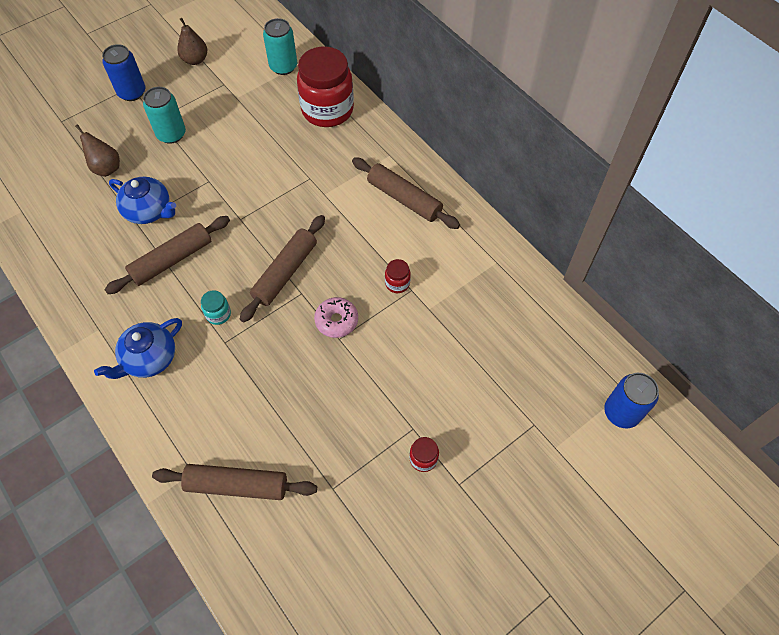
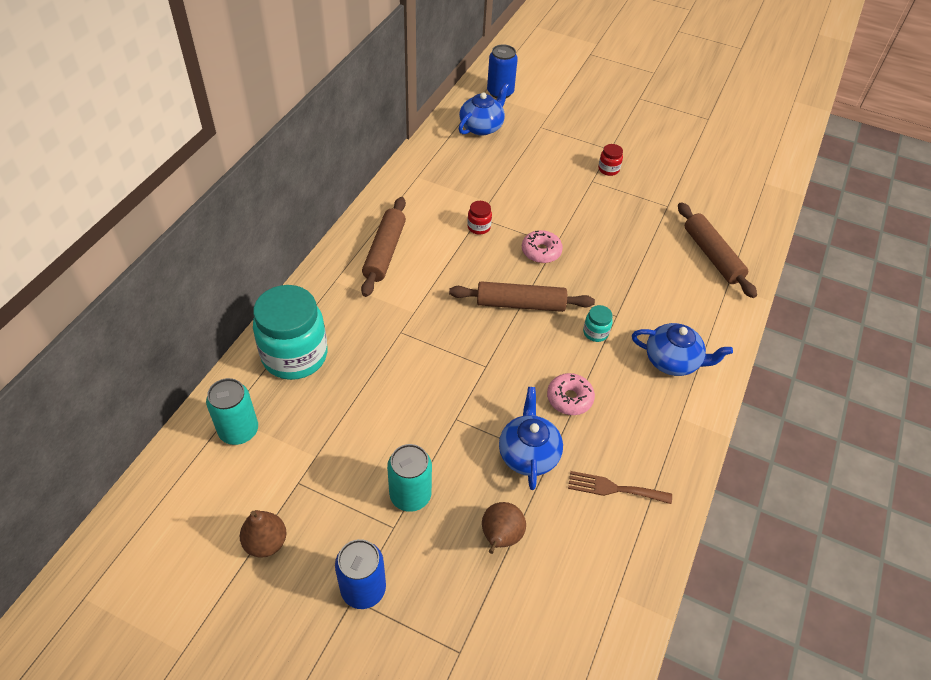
camera: 120 degrees left, 10 degrees down
brown rolling pin [105,216,230,294] -> pink donut [547,373,595,415]
red jar [297,46,354,127] -> turquoise jar [253,285,327,380]
none -> blue teapot [459,83,509,136]
none -> brown fork [568,471,672,504]

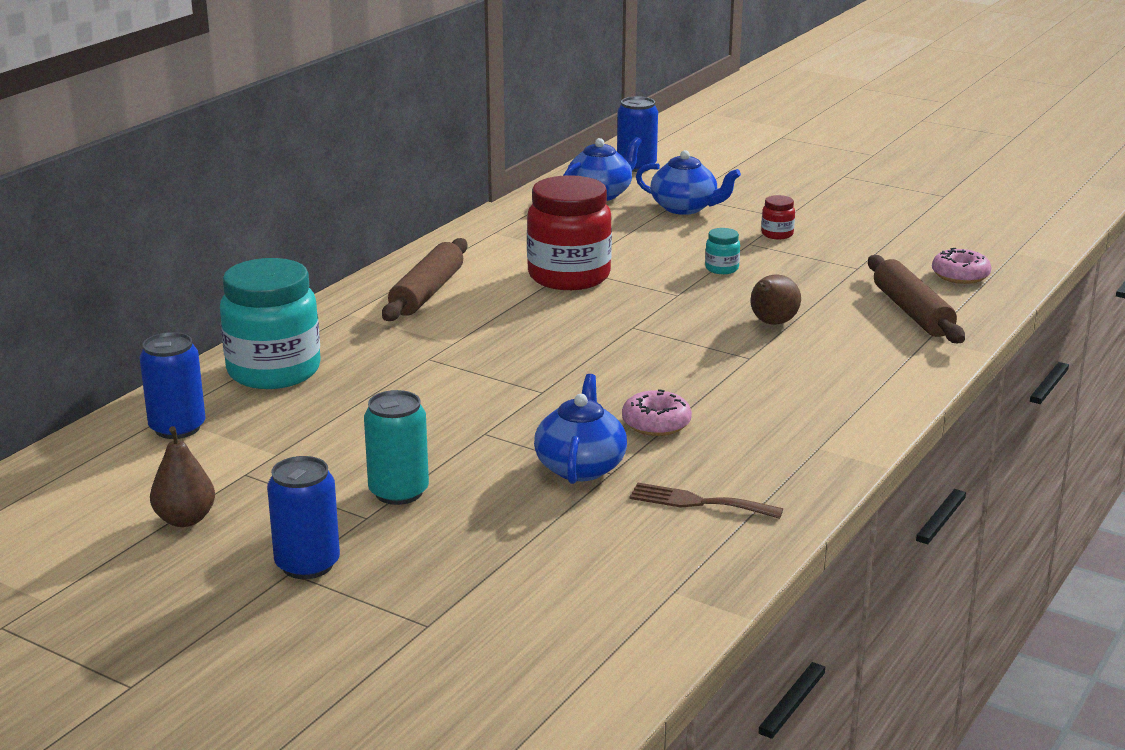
camera: 10 degrees right, 25 degrees down
turquoise can [206,378,258,445] -> blue can [139,332,206,439]
brown rolling pin [449,281,595,312] -> none
red jar [467,201,492,235] -> red jar [527,175,612,290], size x2.42
brown pear [482,502,526,554] -> brown pear moved to [750,275,801,325]
pink donut [522,230,563,263] -> pink donut moved to [932,248,991,284]
turquoise jar [583,305,613,342] -> turquoise jar moved to [705,228,740,274]
blue teapot [632,323,733,376] -> blue teapot moved to [636,150,741,215]

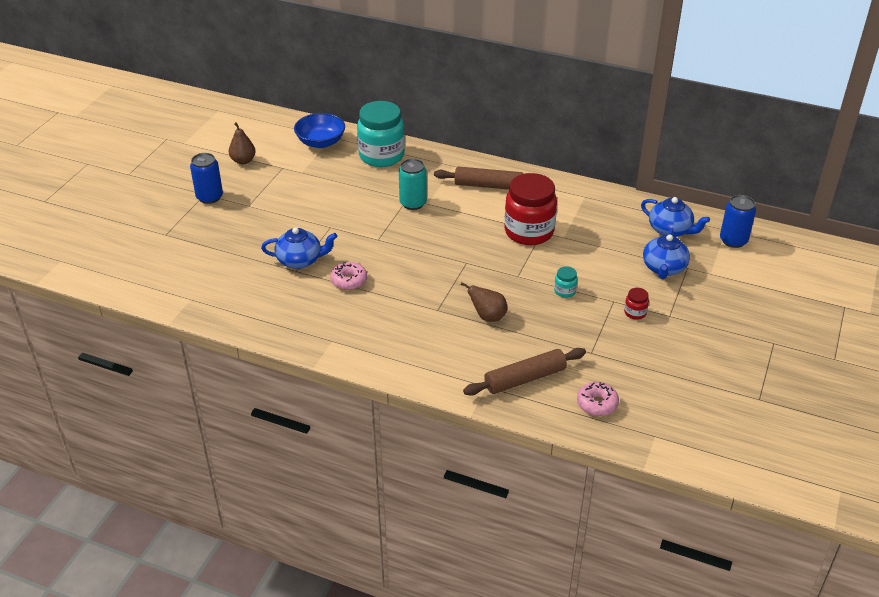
camera: 80 degrees right, 15 degrees up
blue can [139,332,206,439] -> blue bowl [294,113,345,148]
turquoise can [364,390,429,505] -> turquoise can moved to [399,159,427,210]
brown fork [630,482,783,519] -> none

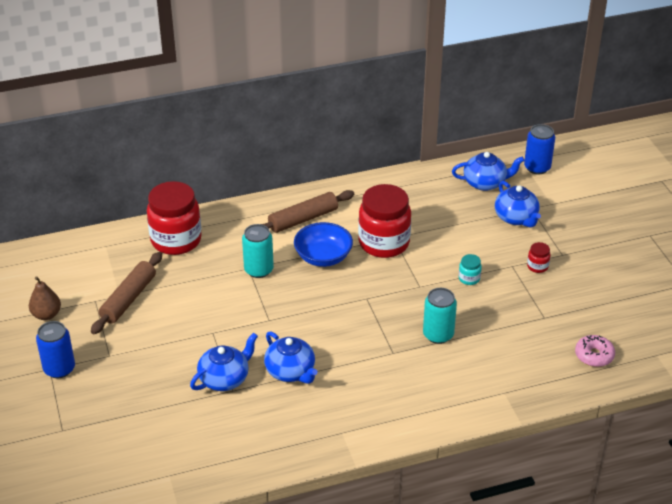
camera: 40 degrees left, 0 degrees up
blue bowl [294,113,345,148] -> blue bowl moved to [294,222,353,267]
pink donut [330,262,367,290] -> blue teapot [264,331,318,384]
turquoise jar [357,101,405,167] -> red jar [147,181,202,255]
brown pear [460,282,507,322] -> turquoise can [423,288,457,344]
brown rolling pin [463,348,586,396] -> brown rolling pin moved to [91,252,162,334]

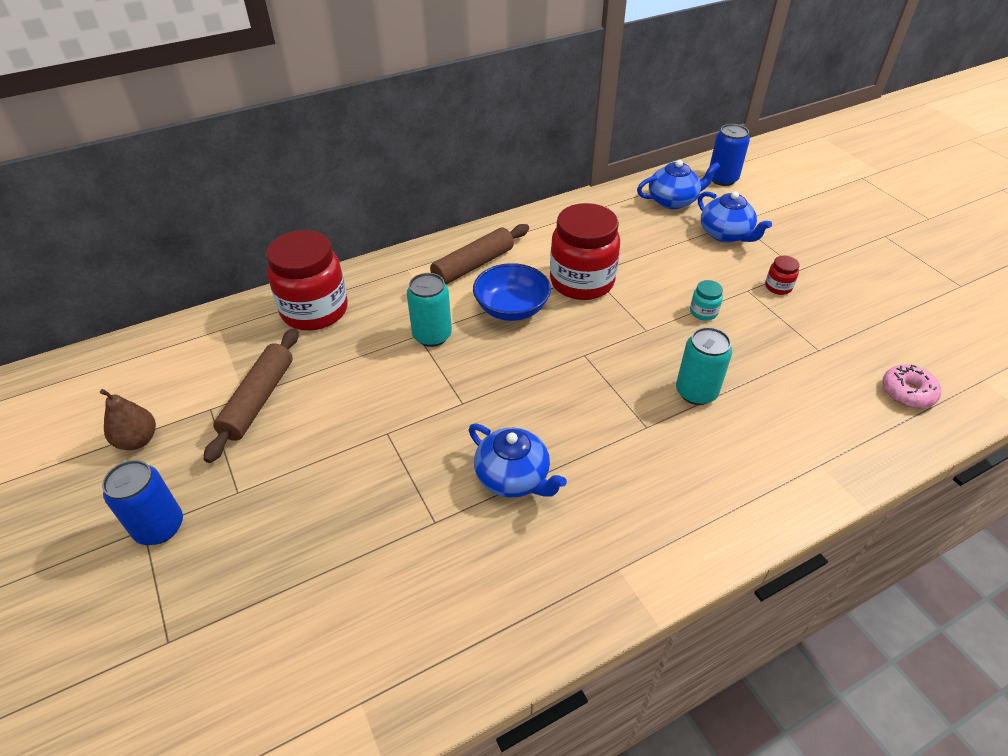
camera: 10 degrees left, 5 degrees up
blue teapot [190,333,258,391] -> none

